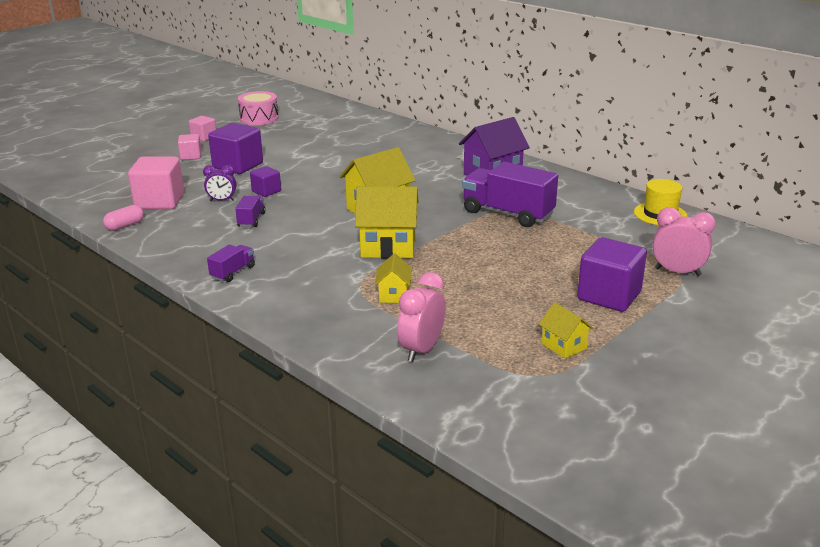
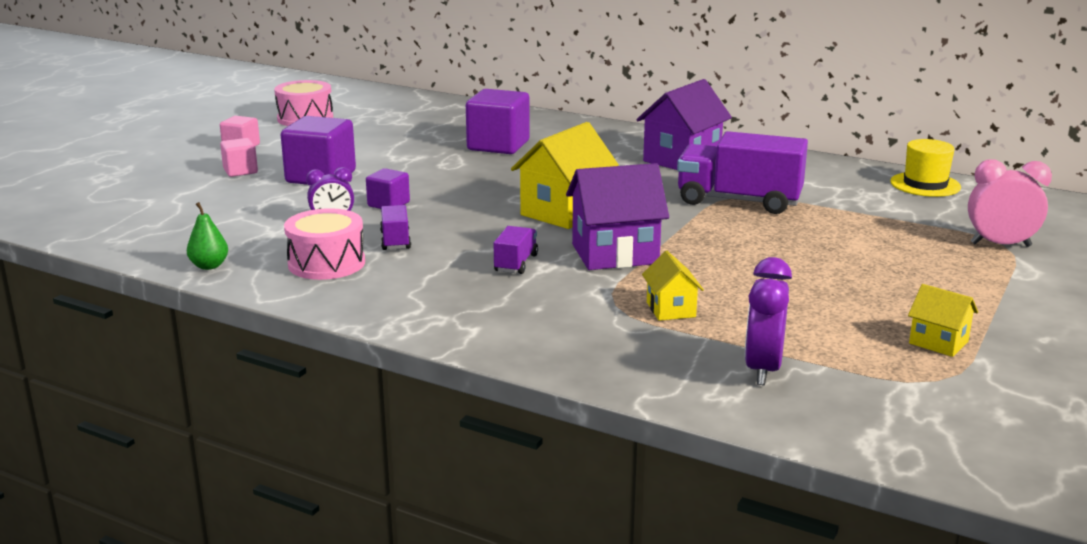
camera: 15 degrees left, 5 degrees down
pink capsule [103,205,144,231] -> green pear [187,202,228,270]
pink cube [128,156,184,209] -> none
purple truck [207,244,255,282] -> purple truck moved to [494,226,538,274]
yellow house [355,186,419,258] -> purple house [566,163,669,270]
pink clock [397,272,446,362] -> purple clock [745,257,792,385]
purple cube [577,237,647,312] -> purple cube moved to [466,89,530,154]
none -> pink drum [284,208,365,280]

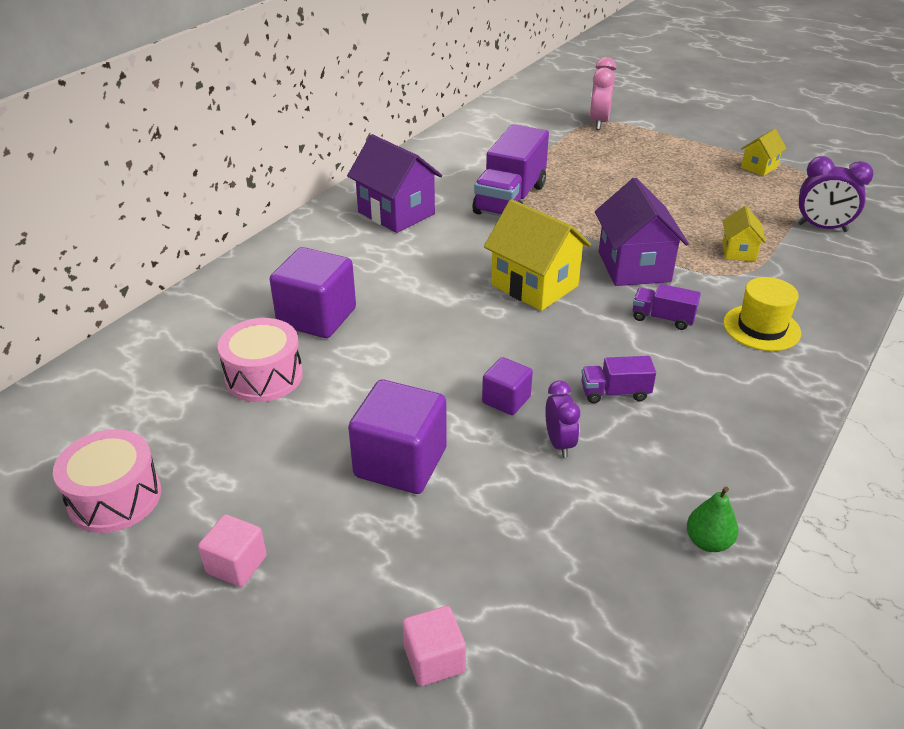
camera: 85 degrees left, 15 degrees up
pink cube [220,138,258,177] -> pink cube moved to [403,606,466,686]
pink drum [284,208,365,280] -> pink drum moved to [218,318,303,402]
yellow house [642,251,704,321] -> yellow house turned 75 degrees counterclockwise [722,206,766,261]
yellow hat [890,139,961,197] -> yellow hat moved to [723,277,801,351]

